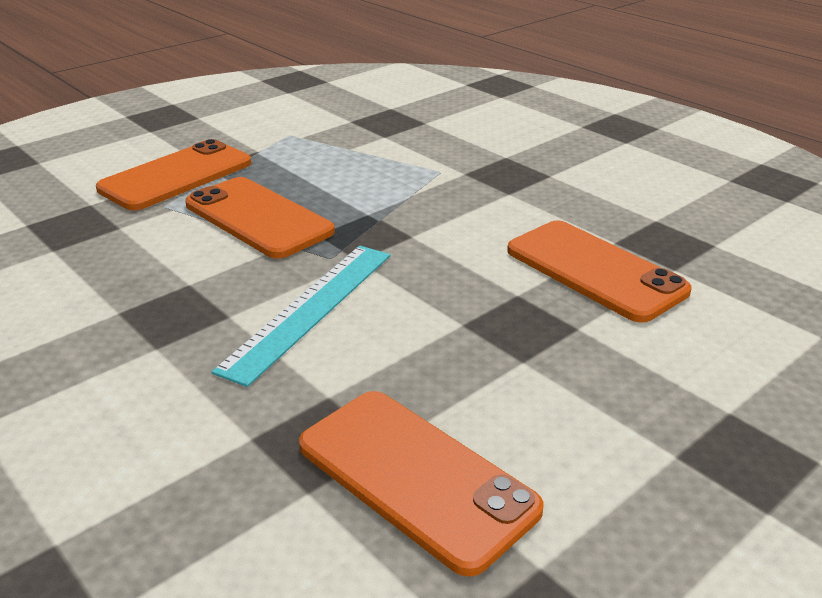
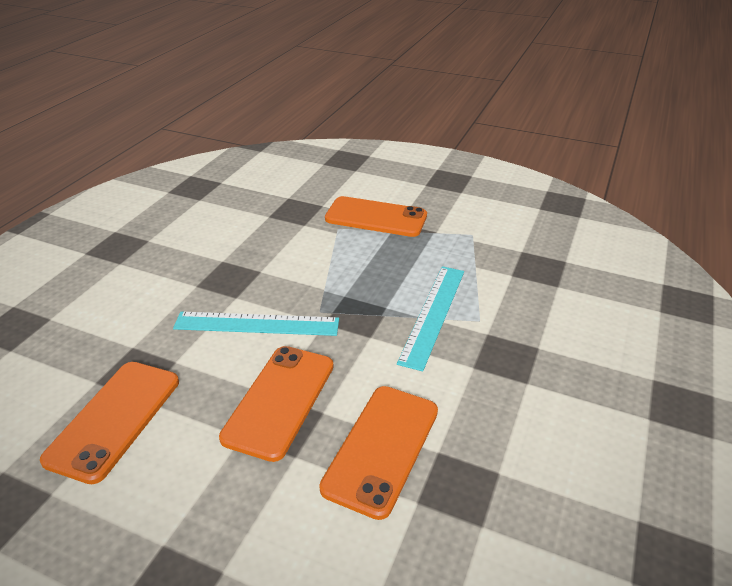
camera: 65 degrees right, 5 degrees up
orange phone [185,177,335,259] -> orange phone moved to [219,346,333,462]
none -> turquoise ruler [397,266,464,372]

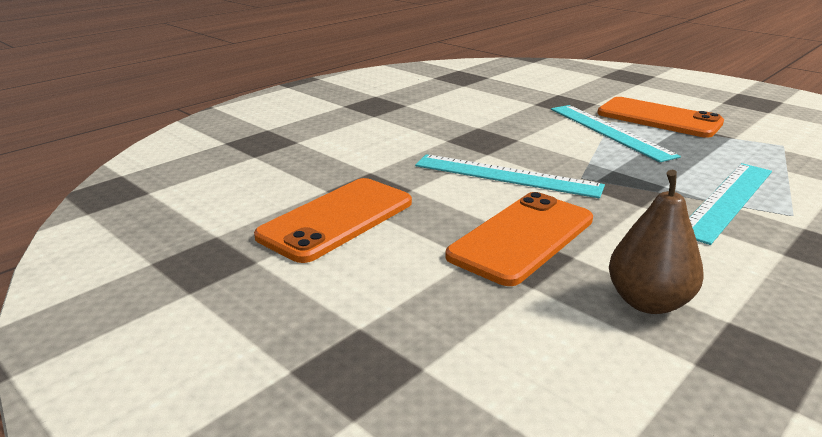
camera: 20 degrees right, 10 degrees down
orange phone [319,386,438,520] -> brown pear [609,170,704,314]
none -> turquoise ruler [551,105,681,162]

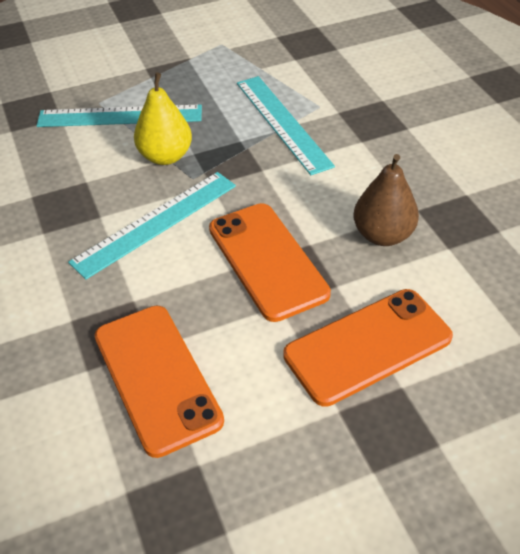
camera: 65 degrees left, 20 degrees up
orange phone [597,97,724,138] -> orange phone moved to [283,289,453,407]
none -> yellow pear [134,73,192,165]

